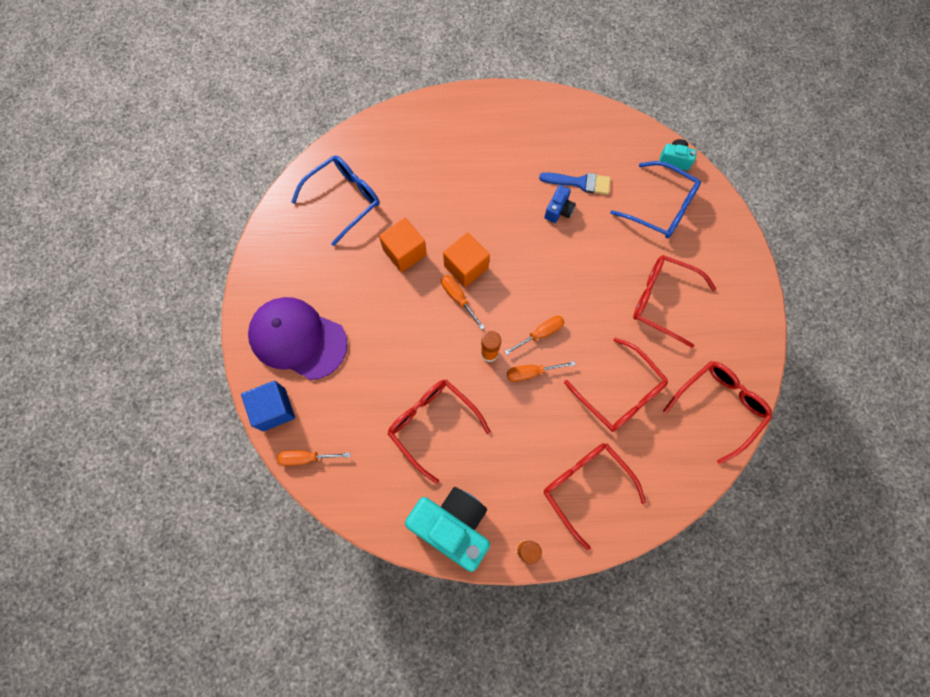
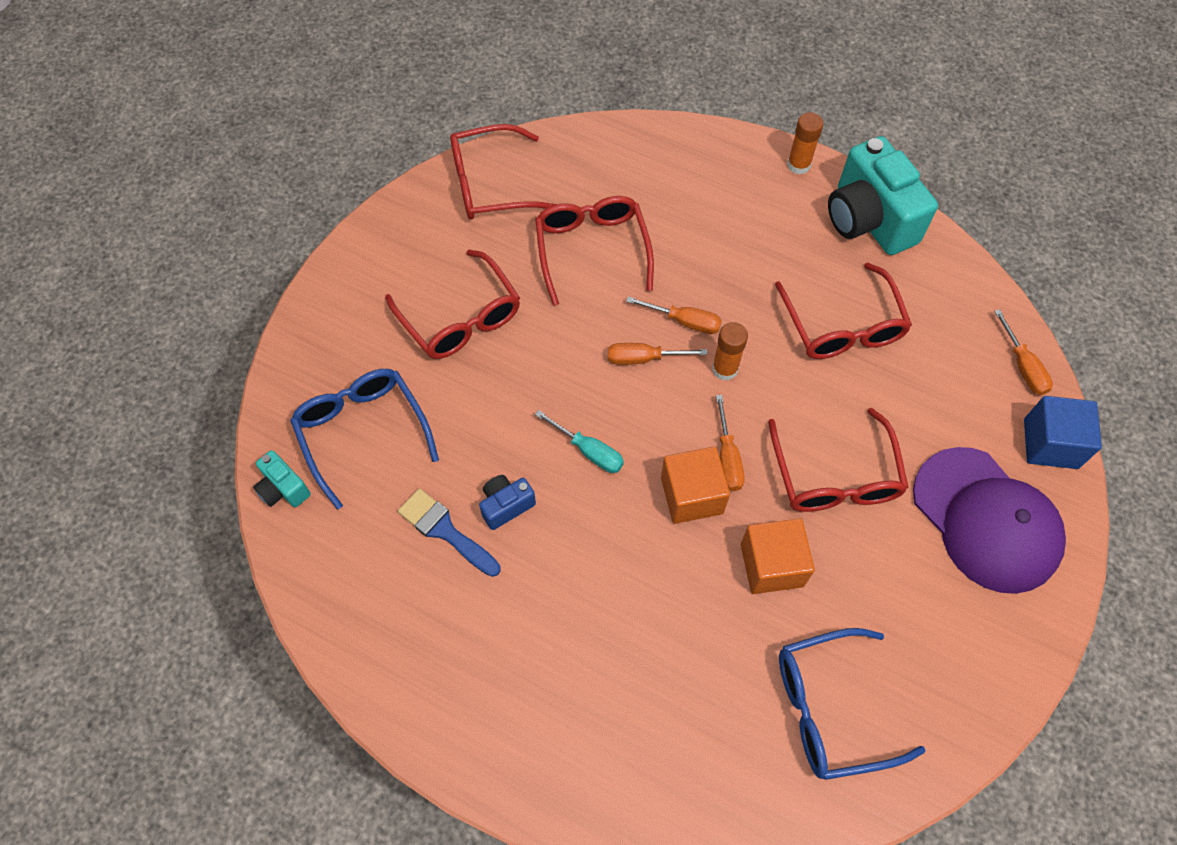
camera: 150 degrees left, 10 degrees down
orange screwdriver [277,451,350,466] -> orange screwdriver turned 45 degrees clockwise [994,309,1053,395]
red glasses [544,443,646,550] -> red glasses moved to [768,408,909,512]
none -> turquoise screwdriver [535,410,624,473]

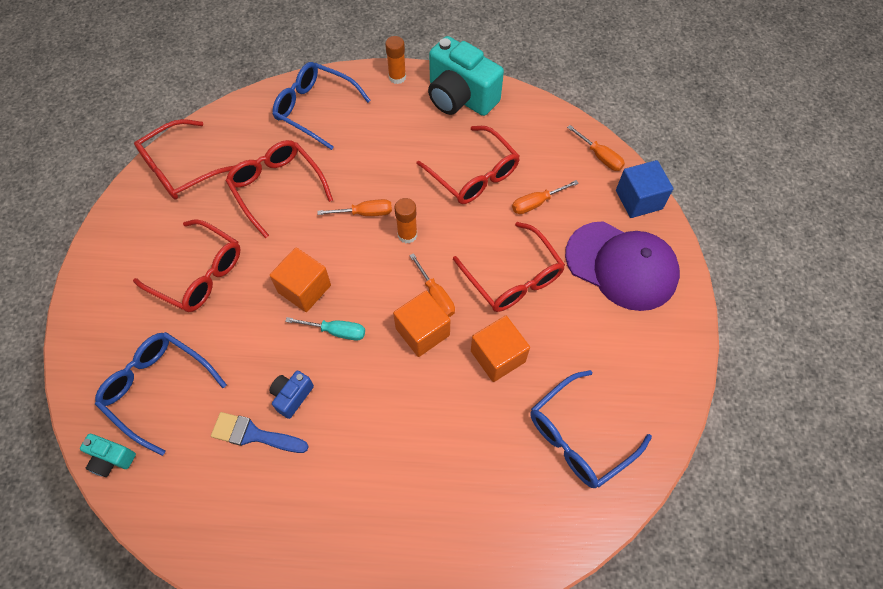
camera: 25 degrees left, 0 degrees up
orange screwdriver [608,343,708,365] -> orange screwdriver moved to [512,180,579,214]
none -> orange cube [270,247,331,312]
none -> blue glasses [273,62,371,150]

